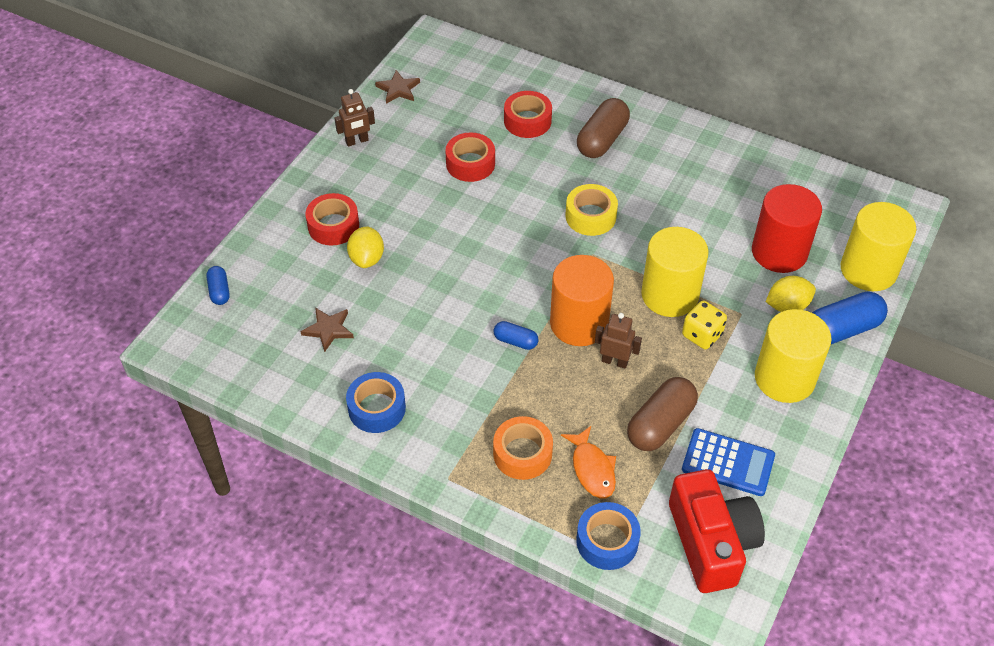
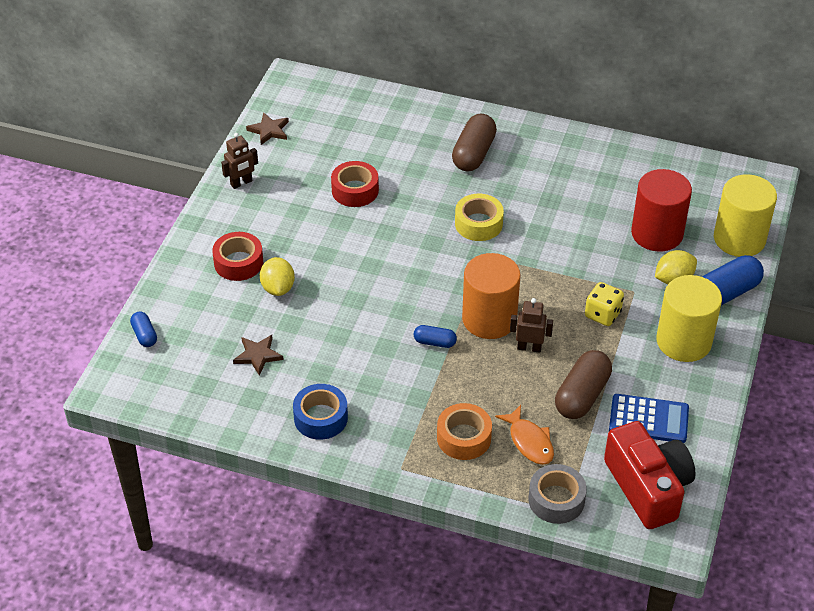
camera: 10 degrees left, 5 degrees down
red tape [504,91,552,138] -> none
blue tape [576,502,641,570] -> grey tape [528,464,587,524]
yellow cylinder [641,227,709,317] -> none

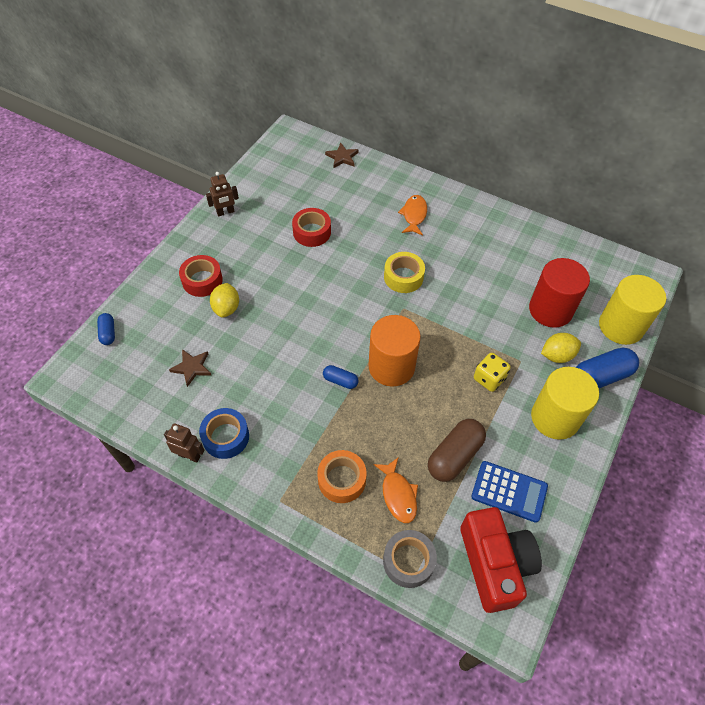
camera: 10 degrees right, 10 degrees up
brown star [246,112,289,145] -> brown star moved to [325,143,359,168]
brown capsule [452,114,497,172] -> orange fish [398,195,427,235]
brown robot [510,298,553,353] -> brown robot moved to [164,423,205,463]

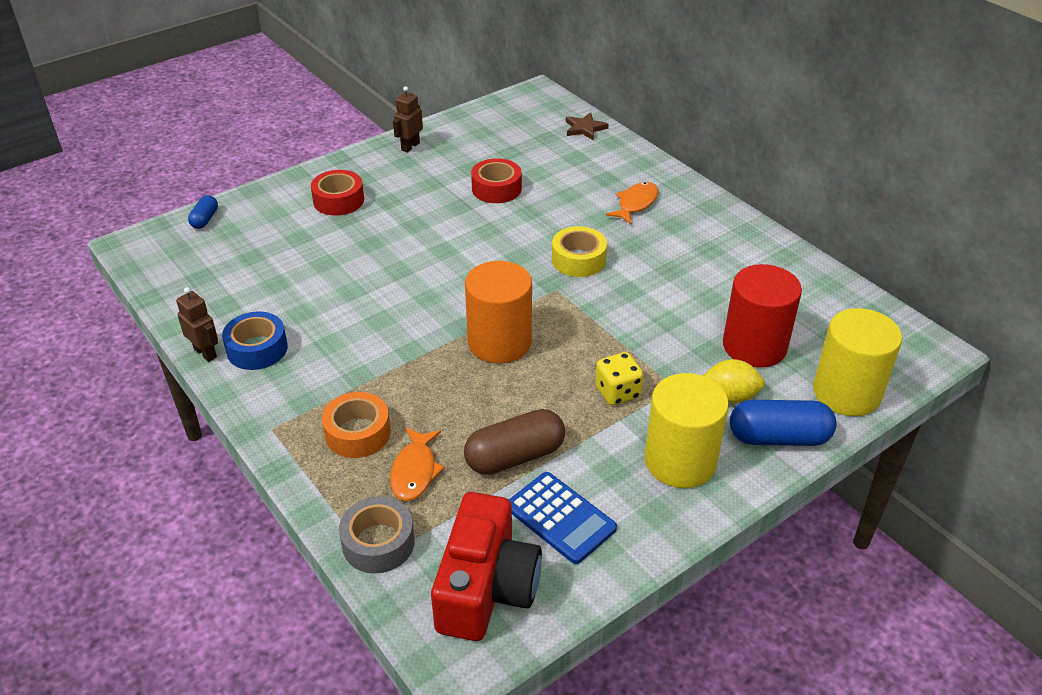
camera: 25 degrees right, 15 degrees down
brown star [169,349,211,387] -> none
brown robot [206,172,239,216] -> brown robot turned 120 degrees clockwise [393,86,423,153]
yellow lemon [210,283,239,318] -> none
blue capsule [323,365,359,389] -> none

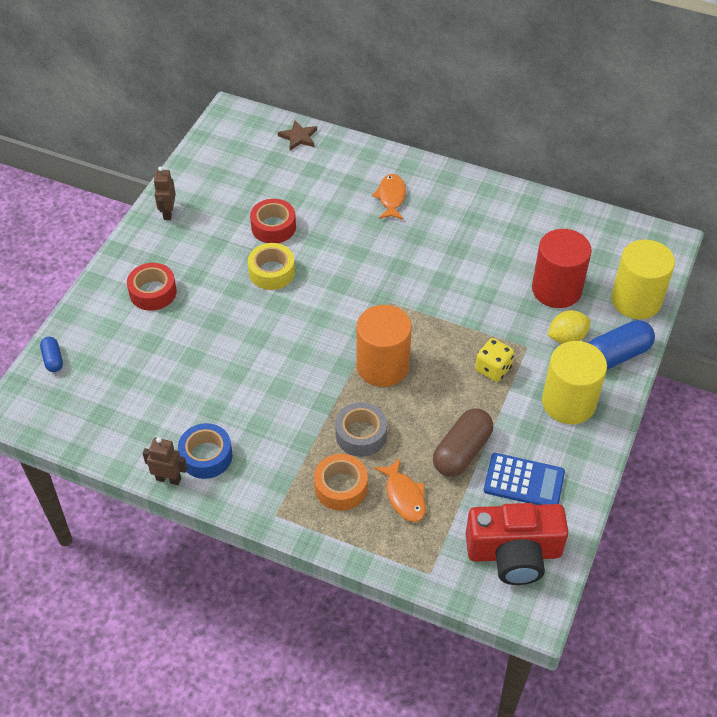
camera: 30 degrees left, 10 degrees up
grey tape [339,497,415,573] -> grey tape moved to [335,402,387,457]
red camera [431,492,542,641] -> red camera turned 105 degrees clockwise [466,503,569,585]
yellow tape [552,226,607,277] -> yellow tape moved to [248,243,295,290]

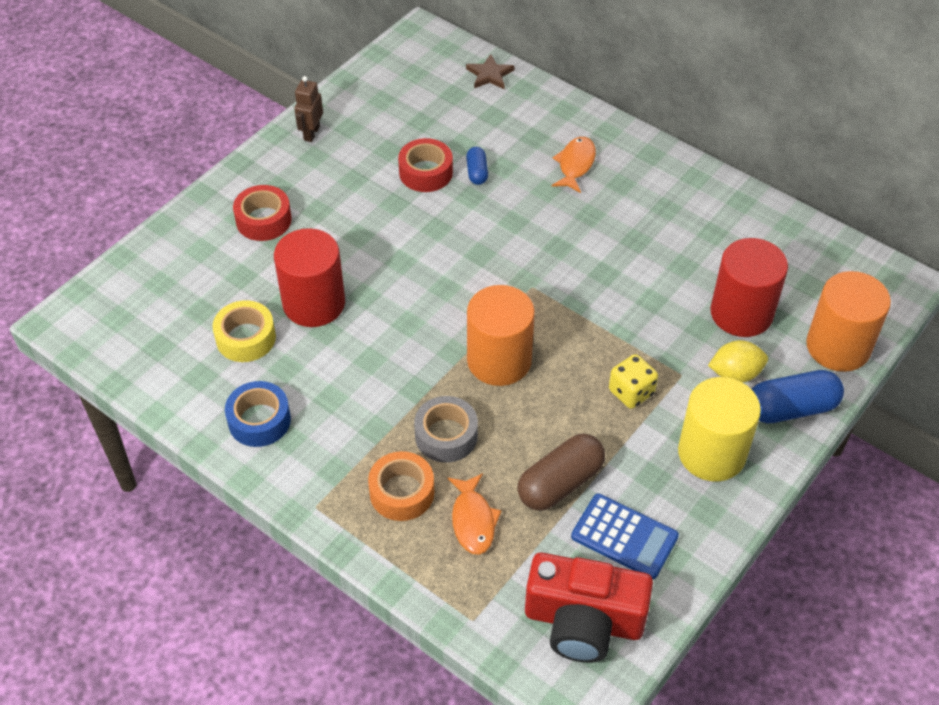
camera: 15 degrees right, 0 degrees up
blue capsule [40,337,63,372] -> blue capsule moved to [466,147,488,185]
brown robot [143,437,187,485] -> none
yellow tape [248,243,295,290] -> yellow tape moved to [213,300,276,362]
yellow cylinder [611,239,675,319] -> orange cylinder [806,271,891,372]
none -> red cylinder [274,228,345,327]

